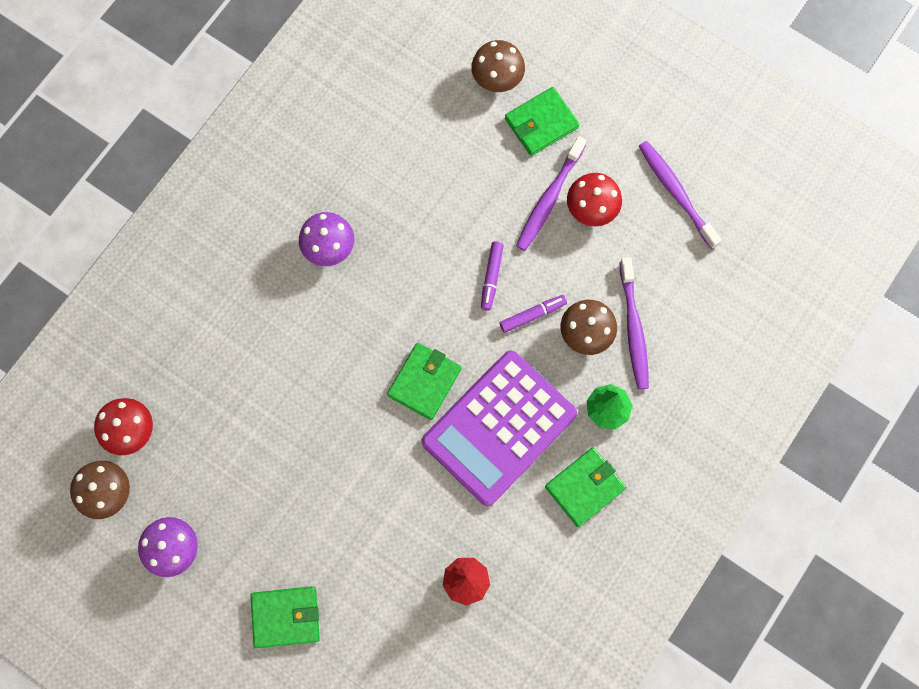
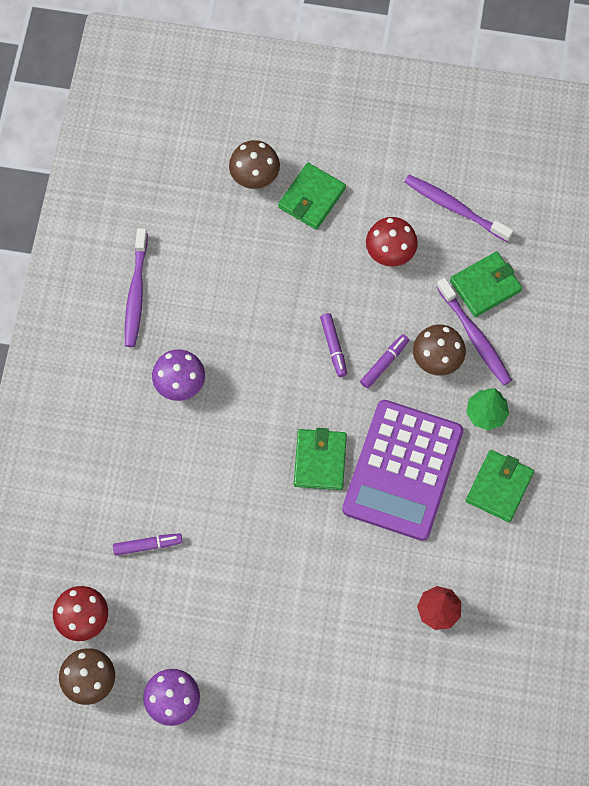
camera: 25 degrees left, 5 degrees down
green wallet [251,586,320,648] -> green wallet moved to [450,251,522,317]
purple toothbrush [516,136,587,251] -> purple toothbrush moved to [125,228,148,347]
none -> purple marker [113,533,183,556]

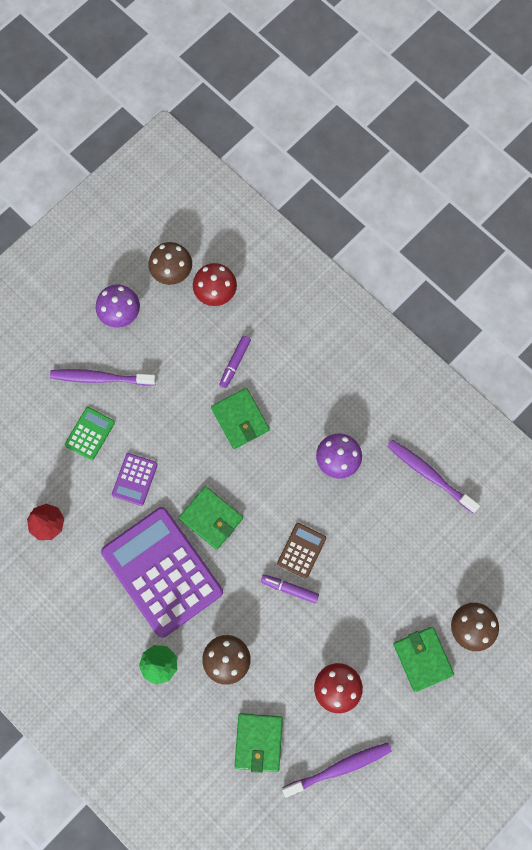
camera: 125 degrees right, 5 degrees up
purple marker [360,334,409,389] -> none
purple toothbrush [436,278,512,385] -> purple toothbrush moved to [50,369,156,386]
green wallet [466,450,534,522] -> green wallet moved to [211,388,269,449]
none -> green calculator [65,407,115,460]
none -> purple calculator [112,453,158,506]
none -> brown calculator [277,523,326,579]

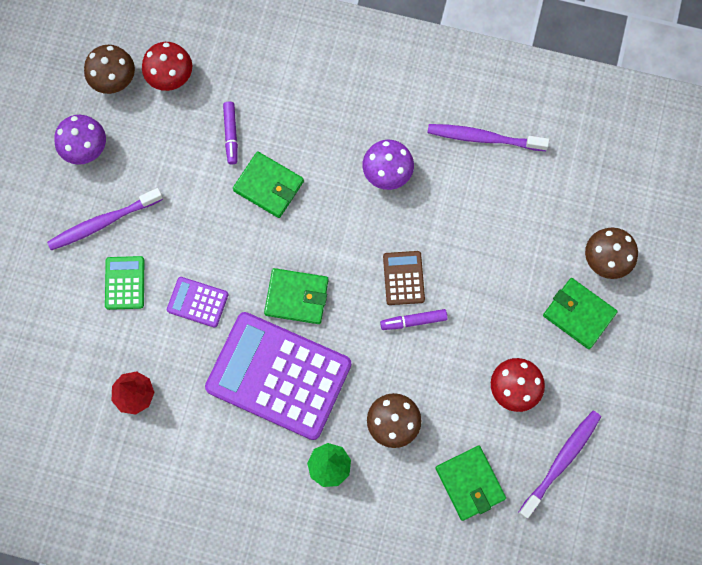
camera: 30 degrees left, 0 degrees up
purple calculator [112,453,158,506] -> purple calculator turned 120 degrees clockwise [167,277,228,328]

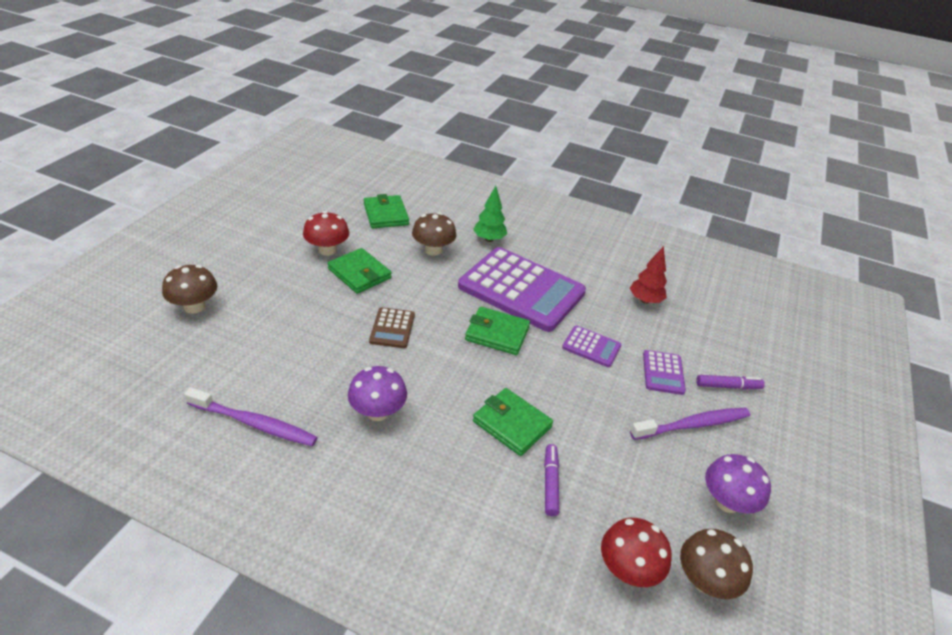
camera: 175 degrees left, 35 degrees down
green calculator [105,256,144,310] -> purple calculator [643,350,686,395]
purple marker [380,309,448,330] -> purple marker moved to [696,375,765,389]
purple toothbrush [518,411,601,519] -> none
green wallet [543,278,618,349] -> green wallet moved to [328,248,392,294]

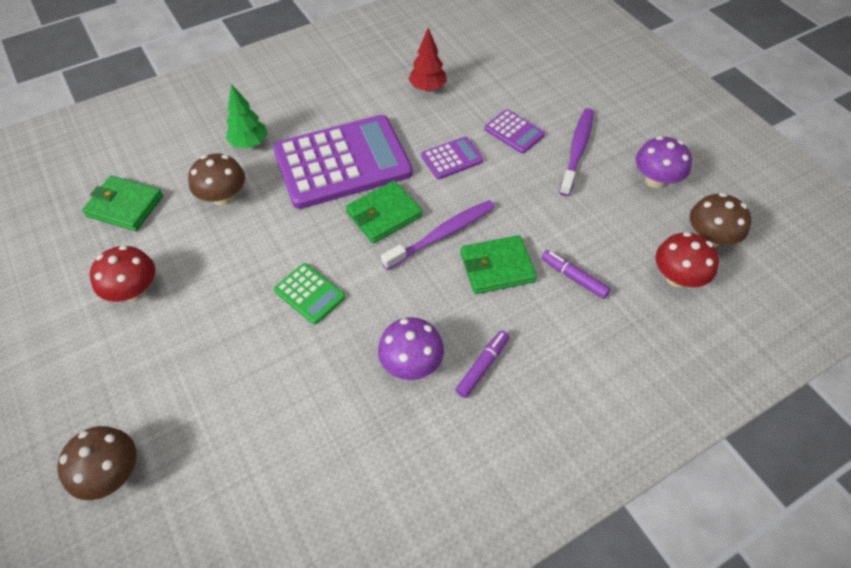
camera: 50 degrees left, 15 degrees up
purple toothbrush [184,387,318,446] -> purple toothbrush moved to [381,200,495,270]
green wallet [328,248,392,294] -> none
brown calculator [369,307,415,348] -> green calculator [274,263,345,324]
purple marker [696,375,765,389] -> purple marker moved to [455,330,509,398]

